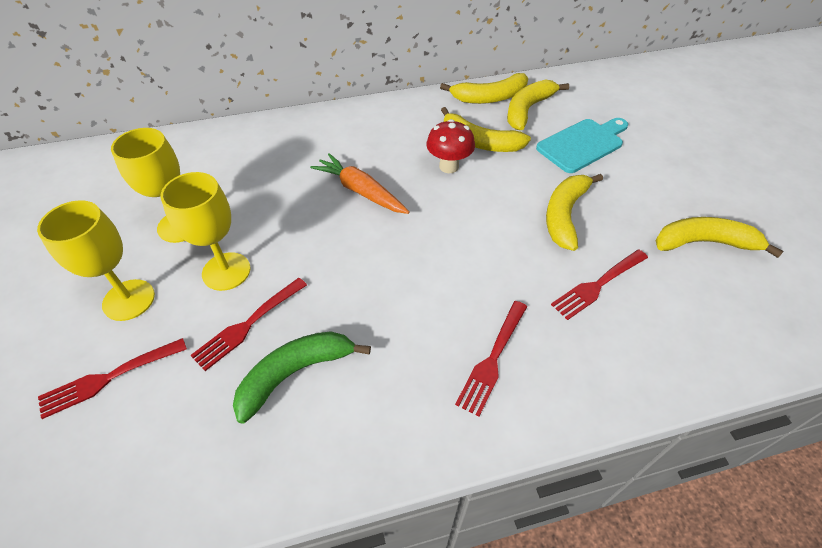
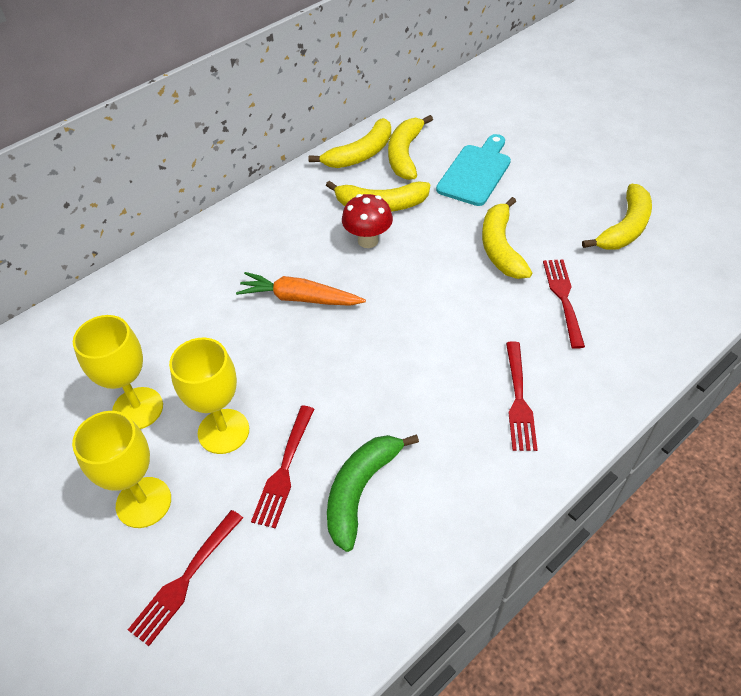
camera: 25 degrees left, 0 degrees up
red fork [551,250,648,320] -> red fork turned 150 degrees clockwise [543,259,585,349]
yellow banana [655,217,784,258] -> yellow banana turned 150 degrees clockwise [582,184,652,250]

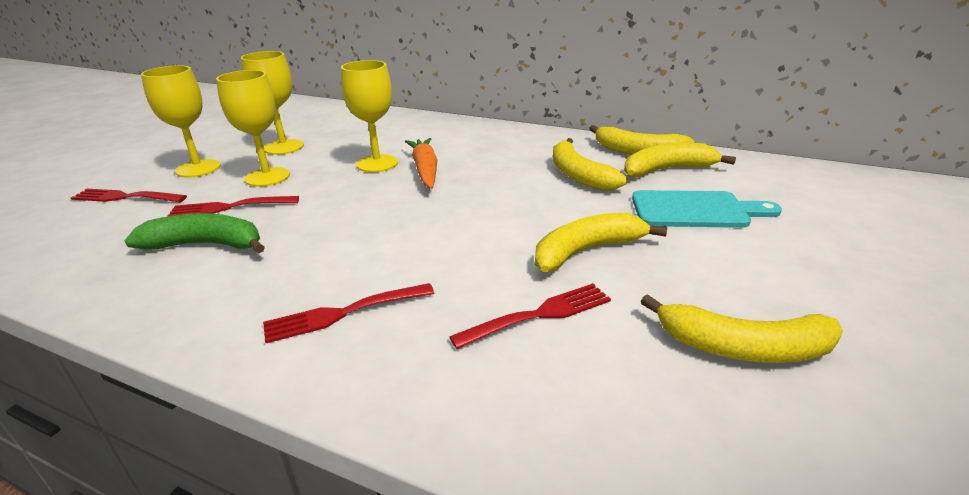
camera: 65 degrees right, 20 degrees down
red mushroom [342,194,393,248] -> none
none -> yellow goblet [341,60,398,172]

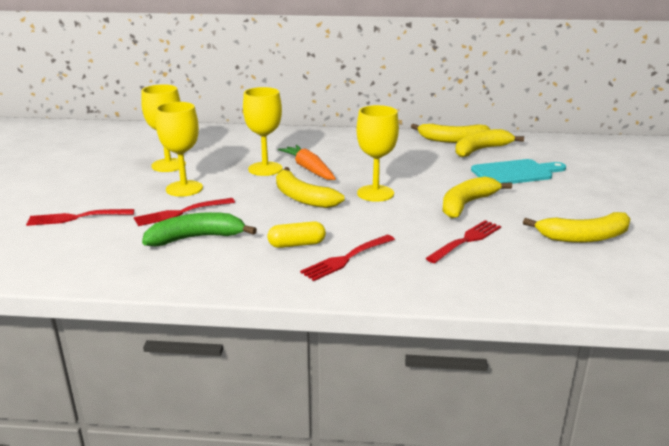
camera: 20 degrees left, 5 degrees down
yellow goblet [141,65,221,178] -> yellow goblet moved to [357,105,399,202]
yellow banana [553,138,627,191] -> yellow banana moved to [276,167,344,208]
none -> yellow capsule [268,221,326,248]

